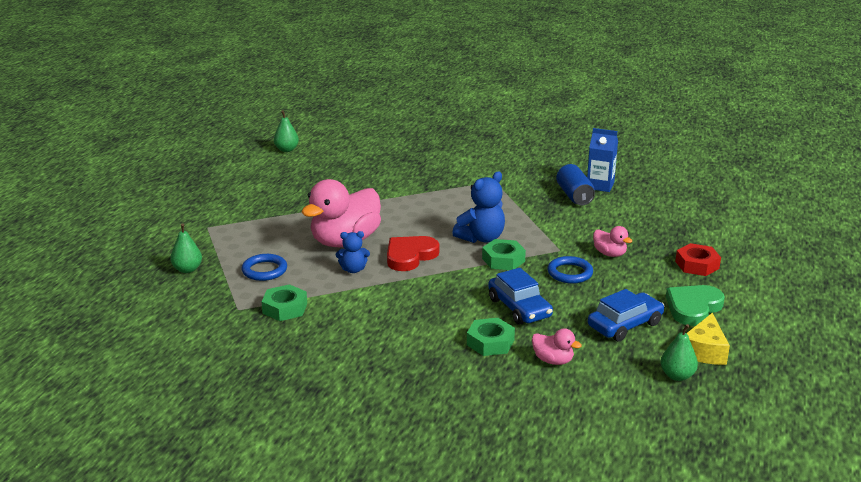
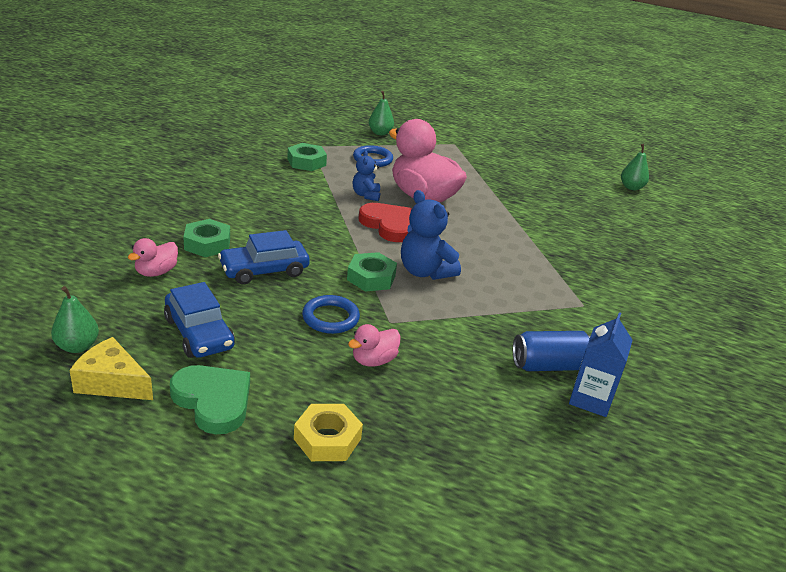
camera: 90 degrees right, 5 degrees up
red nut [675,243,721,276] -> yellow nut [294,404,363,461]

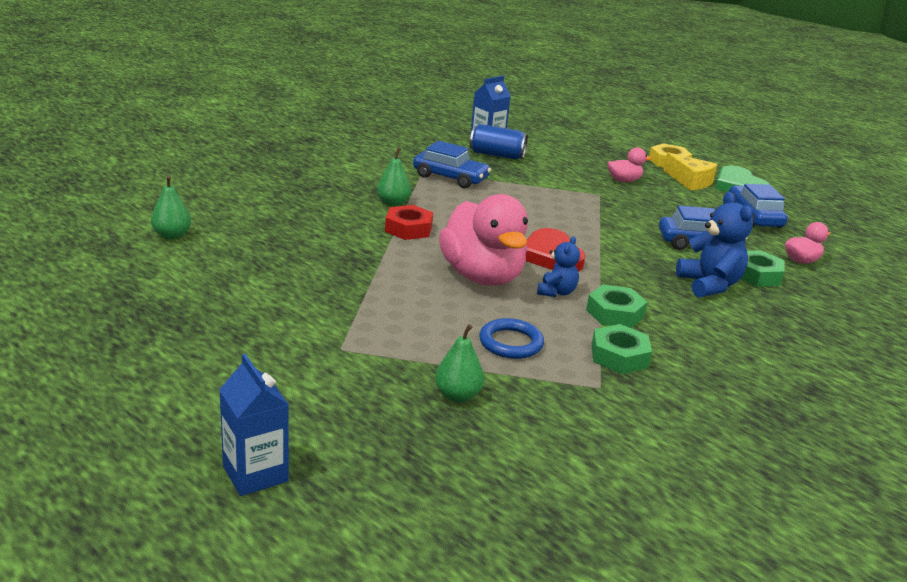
camera: 155 degrees left, 5 degrees down
green pear [51,286,99,353] -> green pear moved to [377,148,411,206]
yellow cheese [70,337,153,400] -> yellow cheese moved to [663,152,717,191]
blue ring [302,295,360,334] -> none
green nut [347,252,397,292] -> green nut moved to [586,285,647,328]
blue teddy bear [401,190,461,280] -> blue teddy bear moved to [676,192,753,298]
none -> blue carton [219,354,289,496]
none -> red nut [385,205,433,240]
none -> blue car [413,141,491,188]

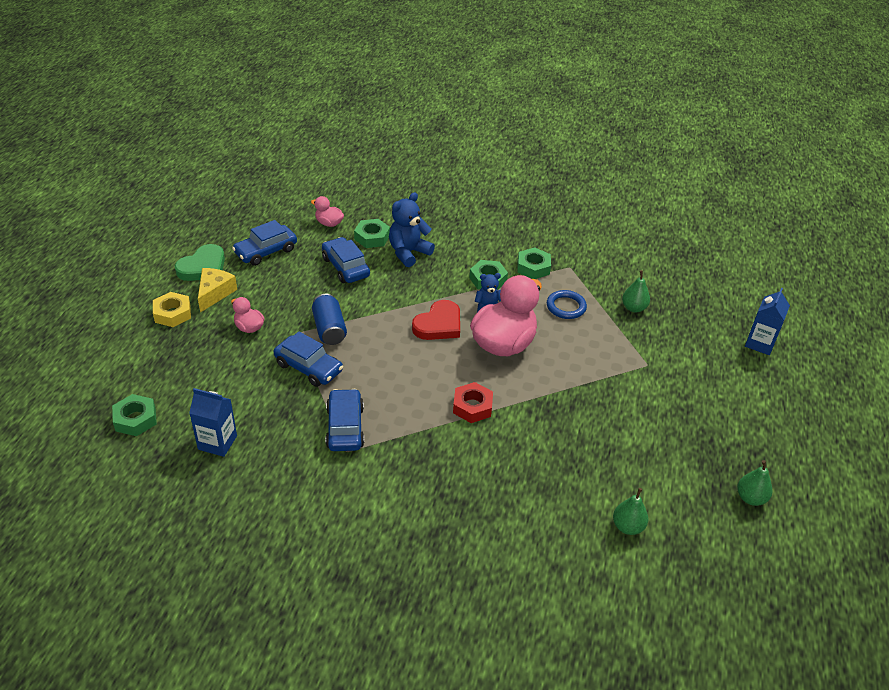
camera: 120 degrees left, 15 degrees up
green pear [377,148,411,206] -> green pear moved to [737,460,772,506]
blue can [470,124,528,160] -> blue can moved to [312,294,347,345]
none -> green nut [112,394,157,436]
none -> blue car [274,332,343,387]

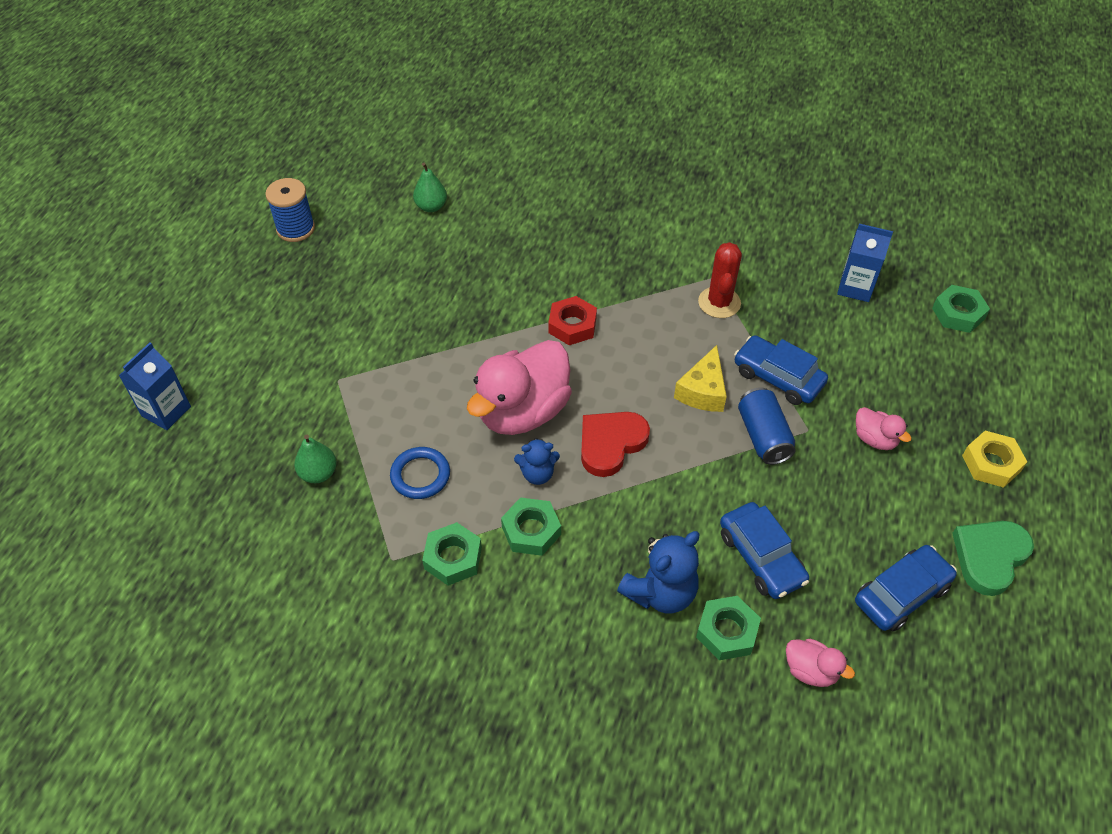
camera: 175 degrees left, 10 degrees up
yellow cheese [198,268,237,313] -> yellow cheese moved to [674,345,727,412]
blue car [325,389,364,451] -> red cactus [698,242,742,318]
green pear [737,460,772,506] -> blue spool [265,178,315,242]

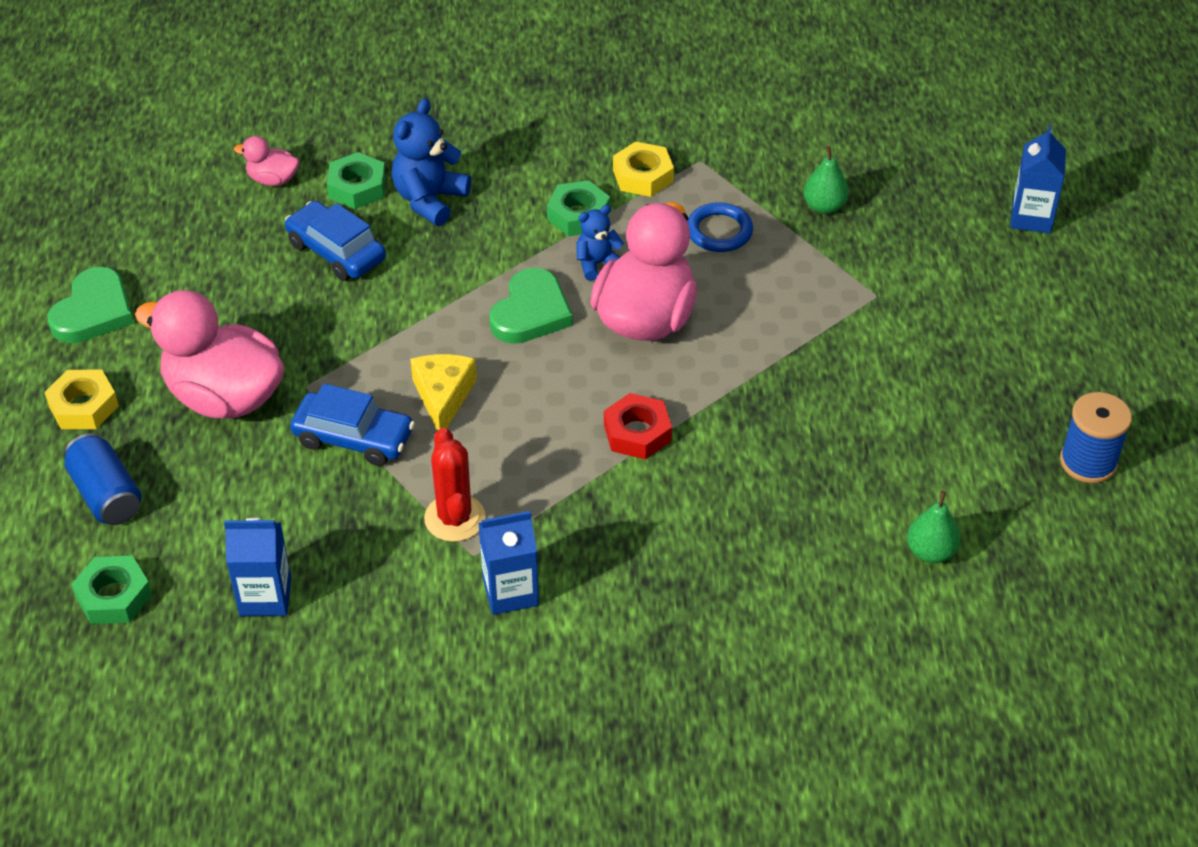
camera: 160 degrees right, 5 degrees down
green nut [422,522,482,585] -> yellow nut [613,141,674,197]
red heart [581,412,650,477] -> green heart [489,268,573,344]
blue can [738,387,796,465] -> blue can moved to [64,433,142,525]
blue car [855,545,957,632] -> none
pink duck [856,407,912,450] -> pink duck [135,290,284,419], size x2.20
none -> blue carton [478,511,539,615]

